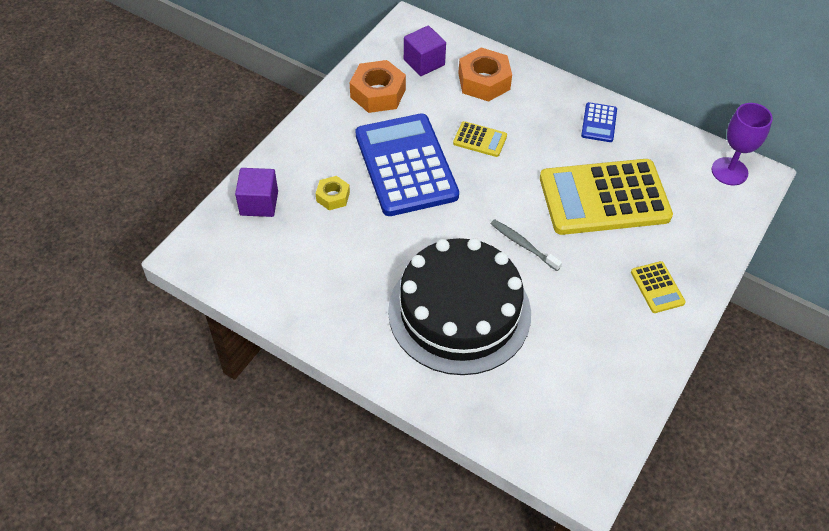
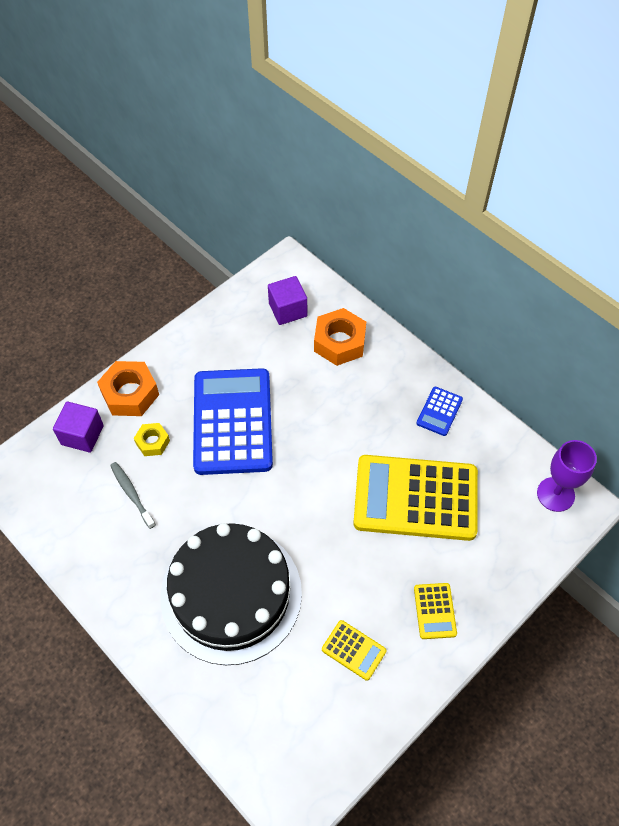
camera: 15 degrees right, 5 degrees up
orange nut [350,60,406,113] -> orange nut moved to [97,361,159,416]
yellow calculator [453,121,507,157] -> yellow calculator moved to [322,620,386,681]
grey toothbrush [491,219,562,271] -> grey toothbrush moved to [110,462,156,529]

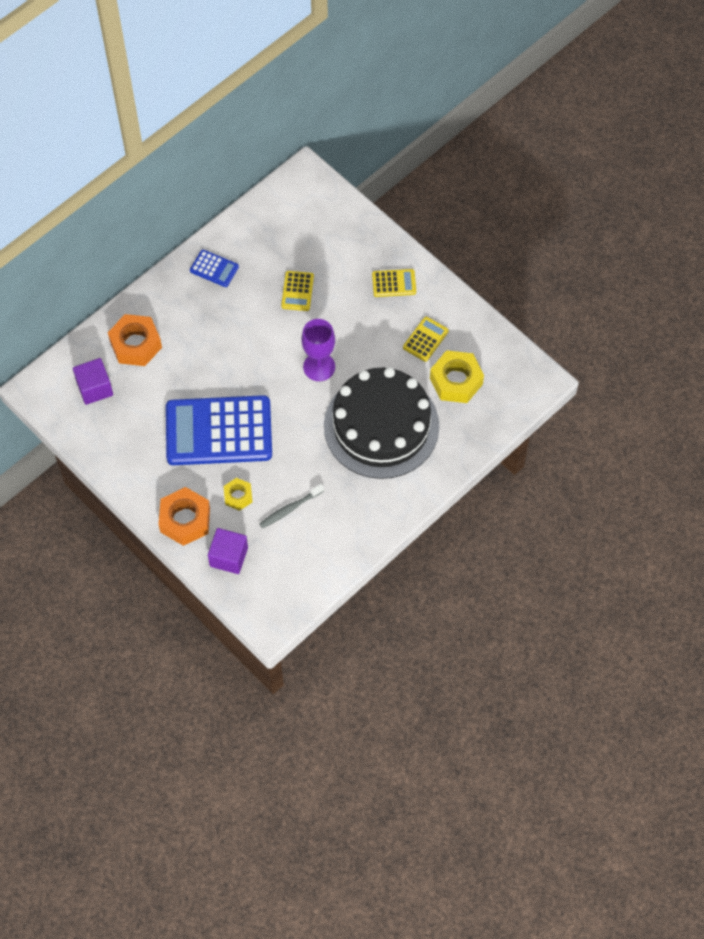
camera: 90 degrees left, 5 degrees up
yellow calculator [353,455,478,541] -> yellow calculator [281,271,314,311], size x0.42
purple goblet [537,440,597,512] -> purple goblet moved to [301,319,335,381]
none -> yellow nut [430,350,484,403]

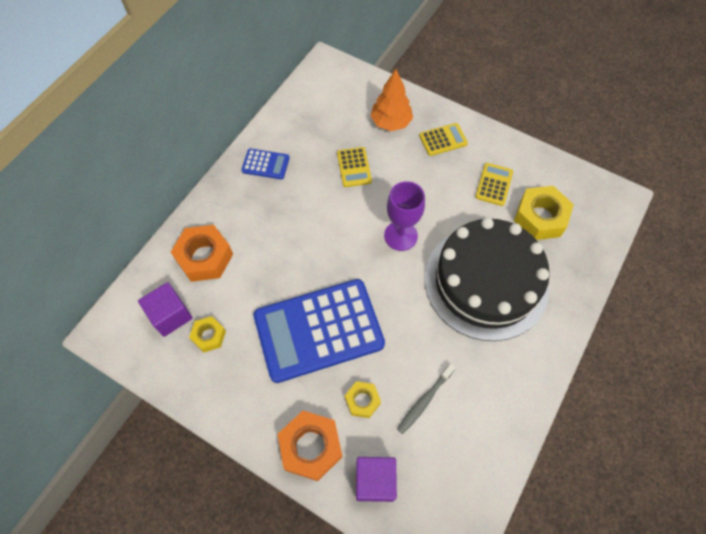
camera: 15 degrees left, 0 degrees up
none -> yellow nut [189,316,226,352]
none -> orange tree [370,69,413,131]

